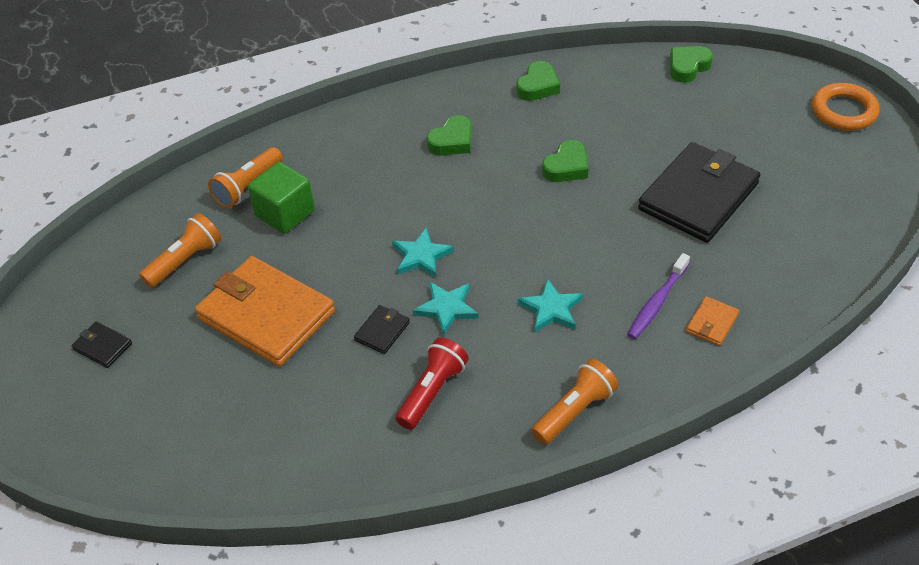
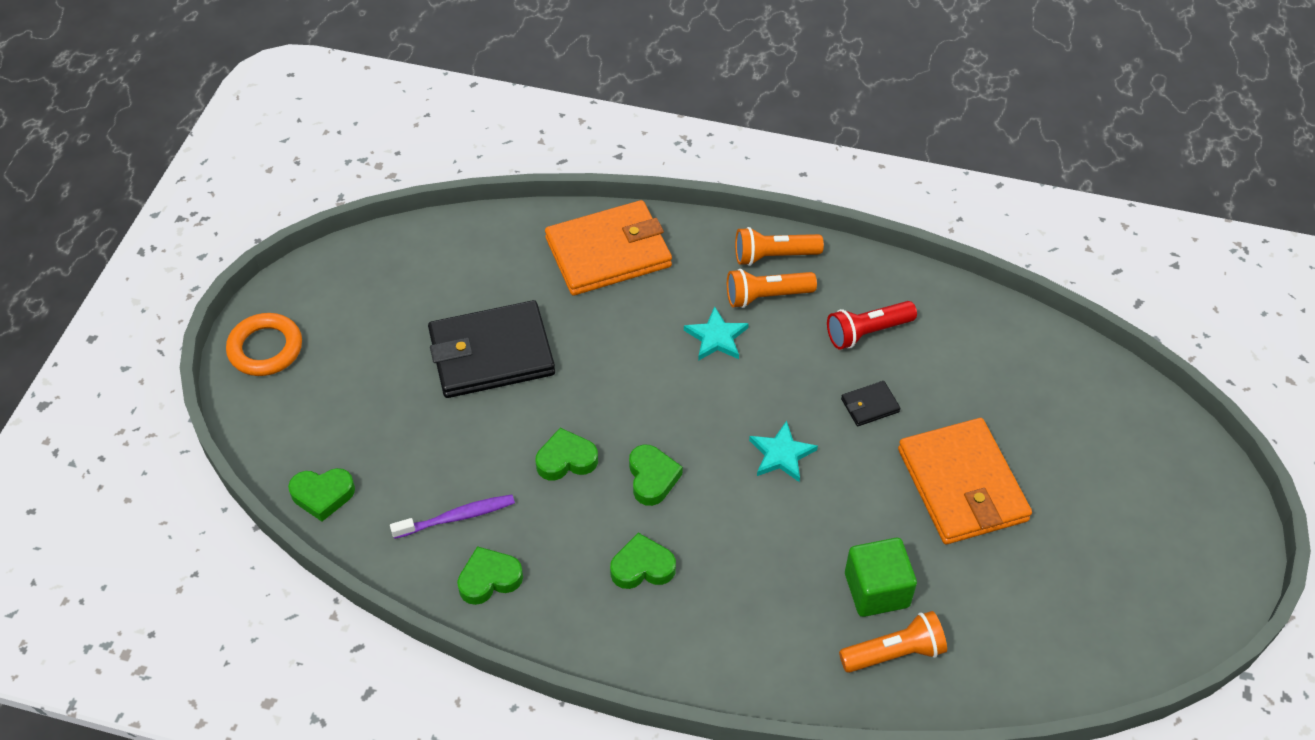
camera: 145 degrees left, 5 degrees up
black wallet [71,321,132,368] -> none
orange flashlight [139,213,221,288] -> orange flashlight moved to [727,269,817,308]
turquoise star [413,282,479,336] -> none
purple toothbrush [627,253,690,339] -> purple toothbrush moved to [390,494,515,539]
orange wallet [686,296,739,346] -> orange wallet [545,200,672,295], size x2.39
none -> green heart [629,444,682,506]

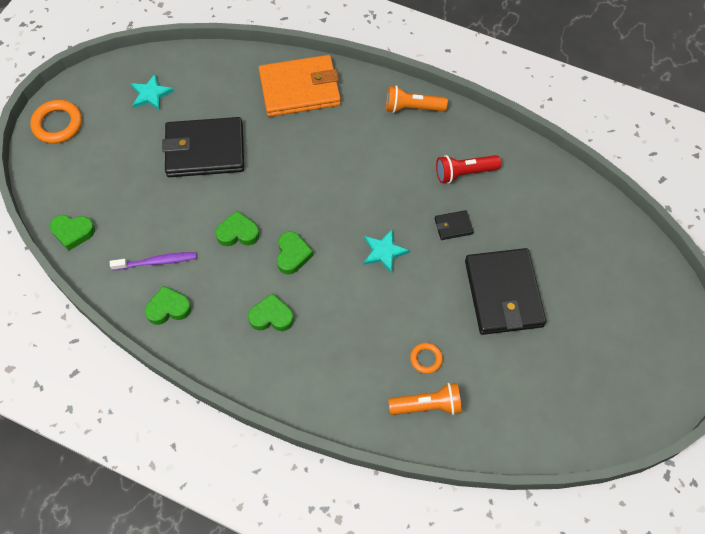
camera: 10 degrees right, 10 degrees up
turquoise star [684,306,749,361] -> turquoise star moved to [131,74,174,111]
orange flashlight [727,269,817,308] -> none
green cube [845,538,917,617] -> orange ring [410,343,443,374]
orange wallet [898,418,1032,544] -> black wallet [465,248,546,335]

